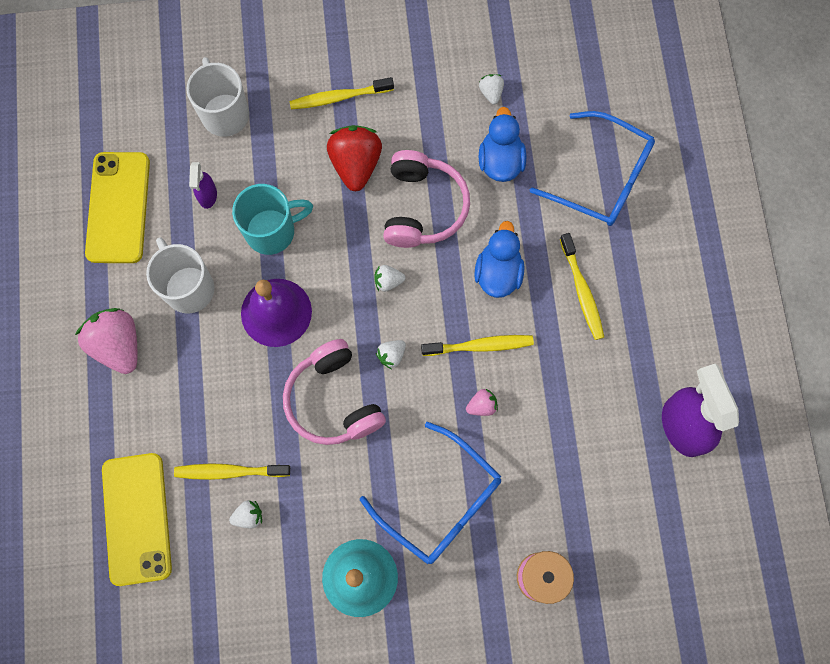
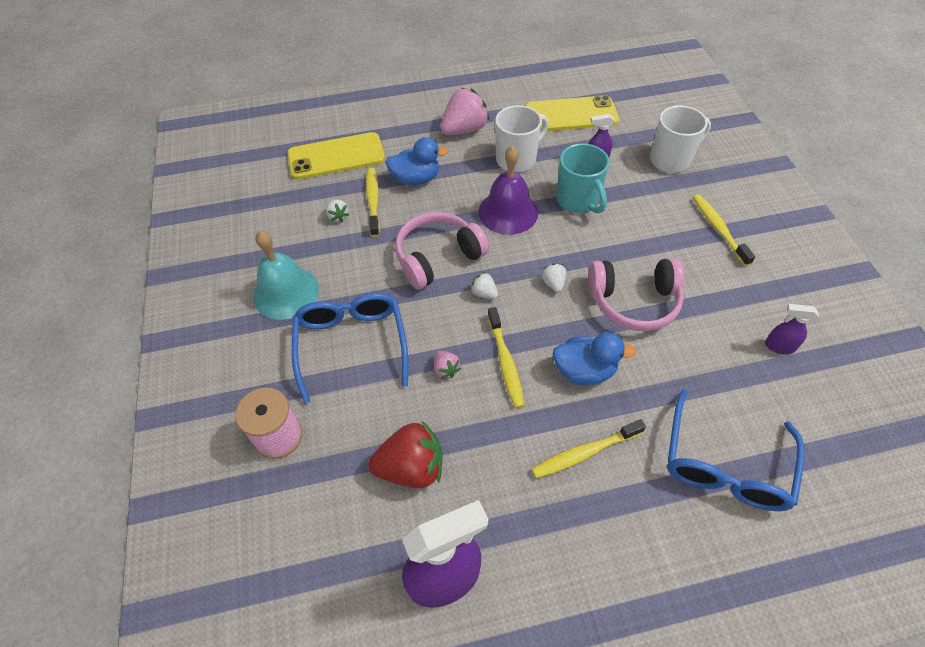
camera: 85 degrees right, 20 degrees down
red strawberry [327,125,382,192] -> red strawberry moved to [368,421,443,488]
blue glasses [360,422,502,564] -> blue glasses turned 135 degrees clockwise [292,293,408,404]
white strawberry [479,74,504,105] -> purple spray bottle [765,304,819,354]
blue duck [479,107,526,182] -> blue duck moved to [385,137,449,185]

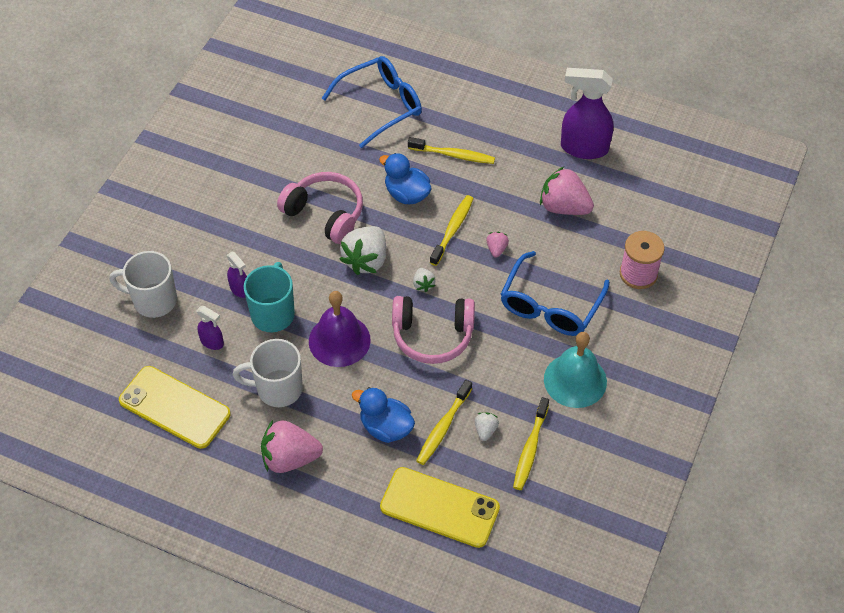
camera: 145 degrees left, 0 degrees up
red strawberry [368,421,443,488] -> pink strawberry [540,167,594,215]
white strawberry [541,263,566,292] -> white strawberry [339,226,386,275], size x2.11
yellow toothbrush [693,194,755,266] -> yellow toothbrush moved to [513,397,549,490]
purple spray bottle [765,304,819,354] -> purple spray bottle moved to [227,252,247,298]

